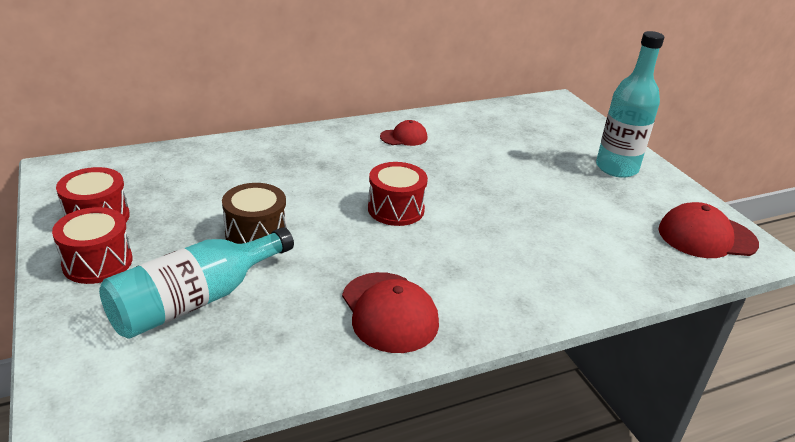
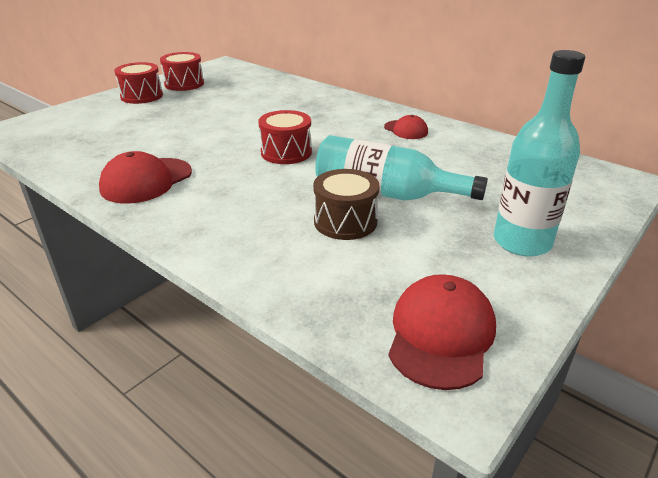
camera: 65 degrees right, 0 degrees up
turquoise bottle [99,227,294,339] -> turquoise bottle moved to [315,135,488,201]
brown drum [222,183,287,244] -> brown drum moved to [313,169,379,240]
red cap [658,202,759,258] -> red cap turned 45 degrees clockwise [388,274,496,390]

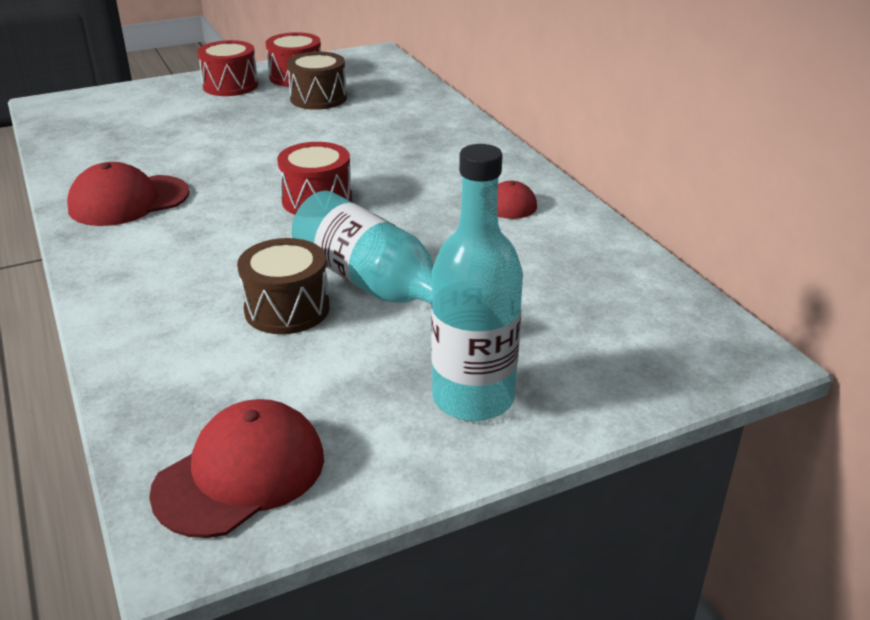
camera: 25 degrees right, 0 degrees up
none -> brown drum [287,52,347,110]

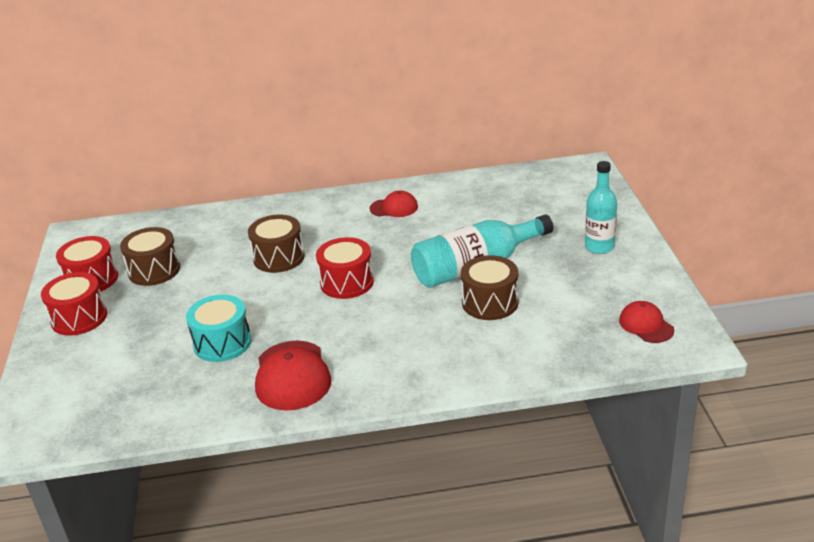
camera: 70 degrees left, 0 degrees up
red cap [149,399,324,538] -> red cap [619,301,674,343], size x0.60
turquoise bottle [431,144,523,421] -> turquoise bottle [585,161,617,254], size x0.65
none -> turquoise drum [186,295,251,362]
none -> brown drum [248,215,305,273]

